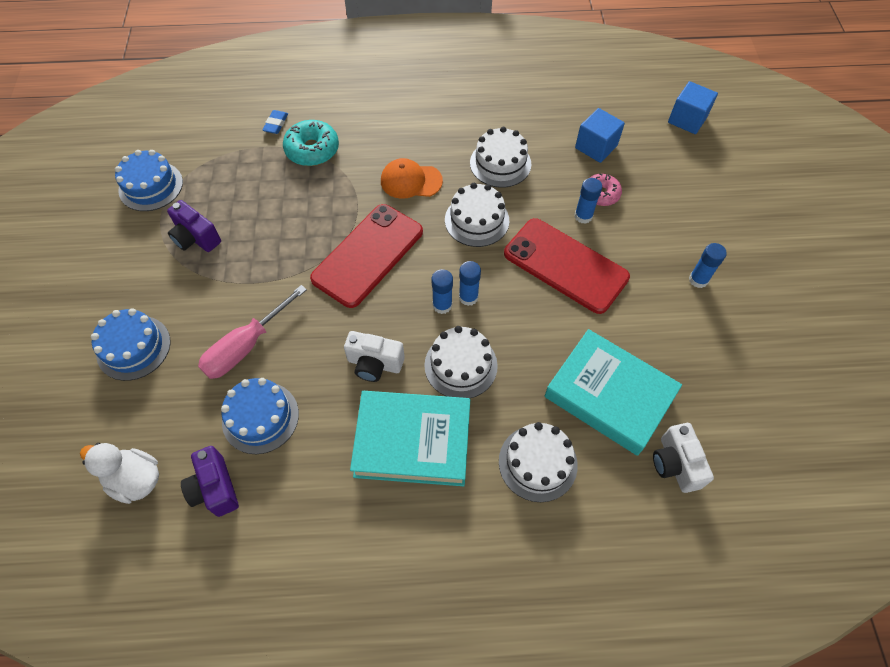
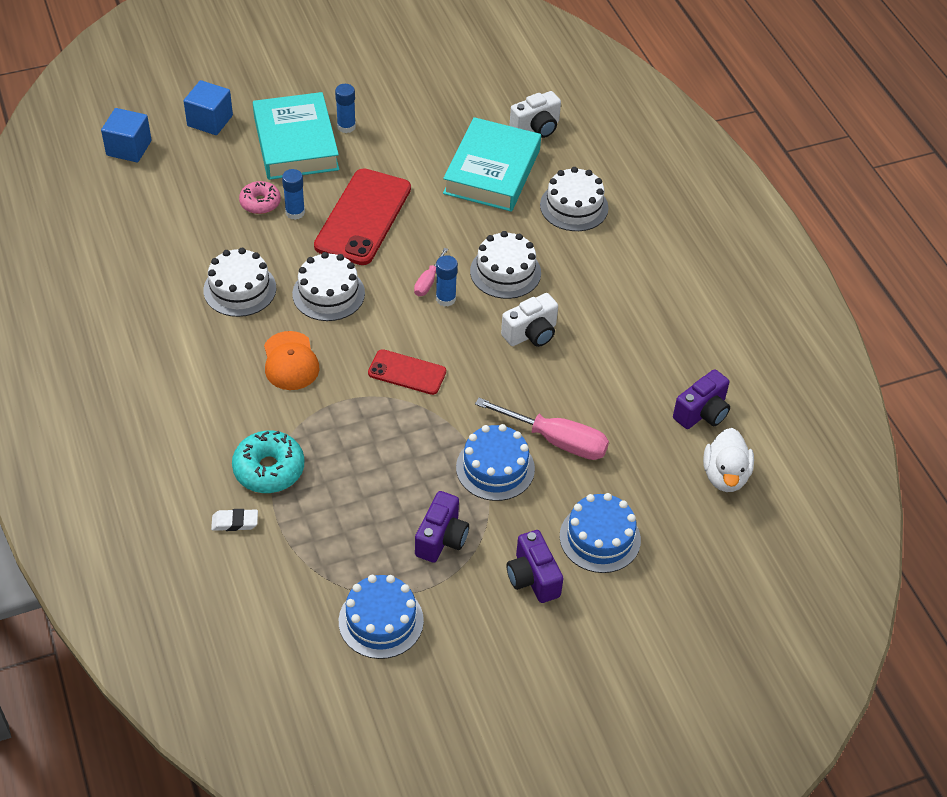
camera: 110 degrees left, 10 degrees down
blue cake [221,378,299,454] -> blue cake moved to [456,424,535,501]
blue eraser [263,110,288,134] -> white eraser [211,509,258,531]
red phone [310,204,423,308] -> red phone [368,349,446,395], size x0.55
white camera [344,331,405,382] -> white camera turned 60 degrees clockwise [501,293,558,347]
turquoise book [350,391,470,486] -> turquoise book moved to [253,92,339,180]
blue glue stick [459,261,481,306] -> pink screwdriver [414,248,448,296]
blue cube [575,108,625,163] -> blue cube moved to [184,80,233,135]
none -> purple camera [507,530,563,603]

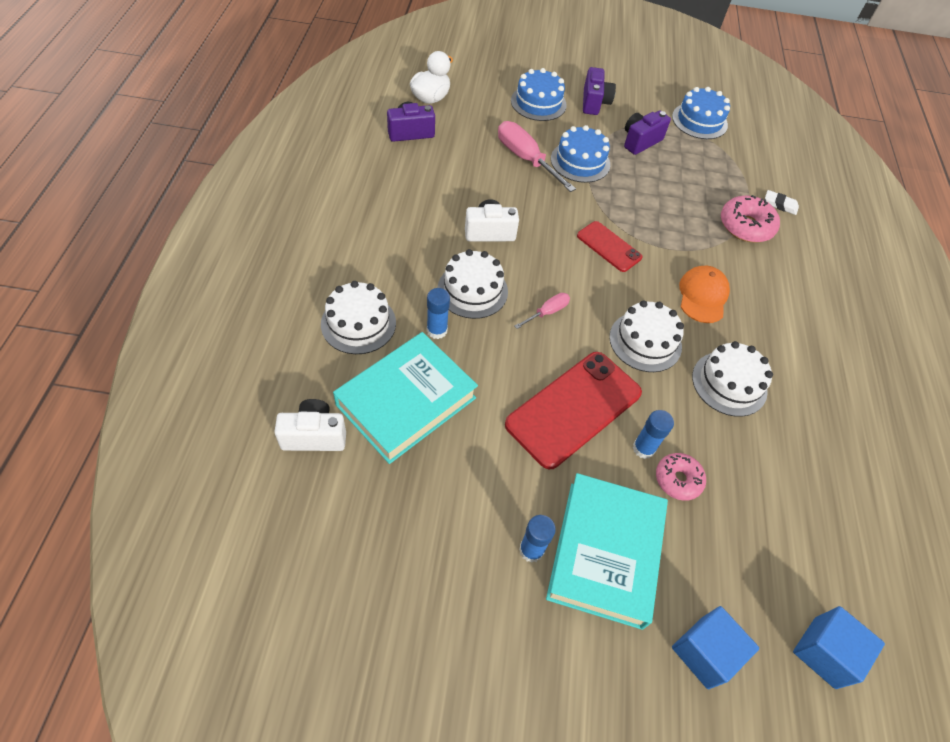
camera: 155 degrees left, 5 degrees up
turquoise donut [232,431,304,493] -> pink donut [721,195,780,243]
blue glue stick [436,255,458,307] -> blue glue stick moved to [427,288,450,339]

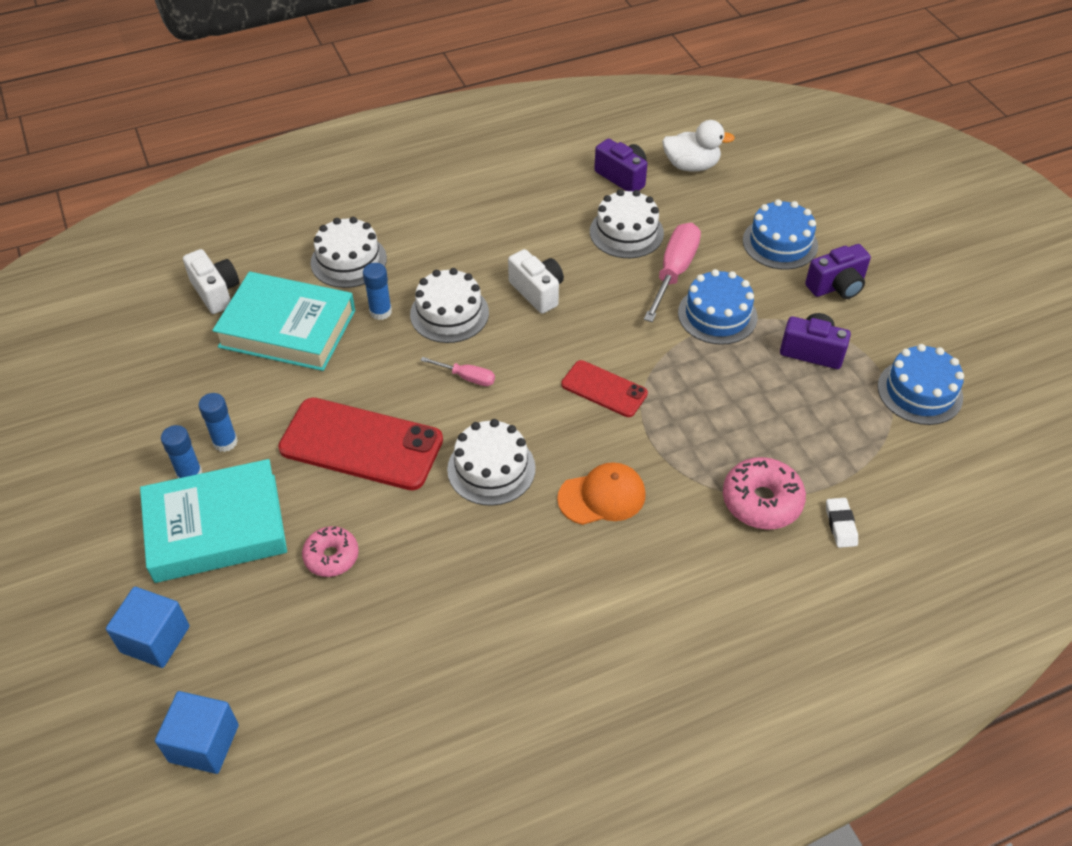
camera: 65 degrees right, 5 degrees down
red phone [577,221,642,272] -> red phone turned 75 degrees counterclockwise [561,360,648,417]
blue glue stick [633,410,674,459] -> blue glue stick moved to [198,393,238,452]
white cake [692,341,773,417] -> white cake moved to [590,189,664,258]

